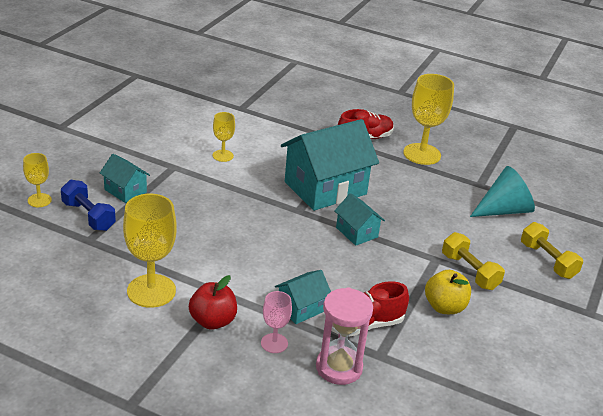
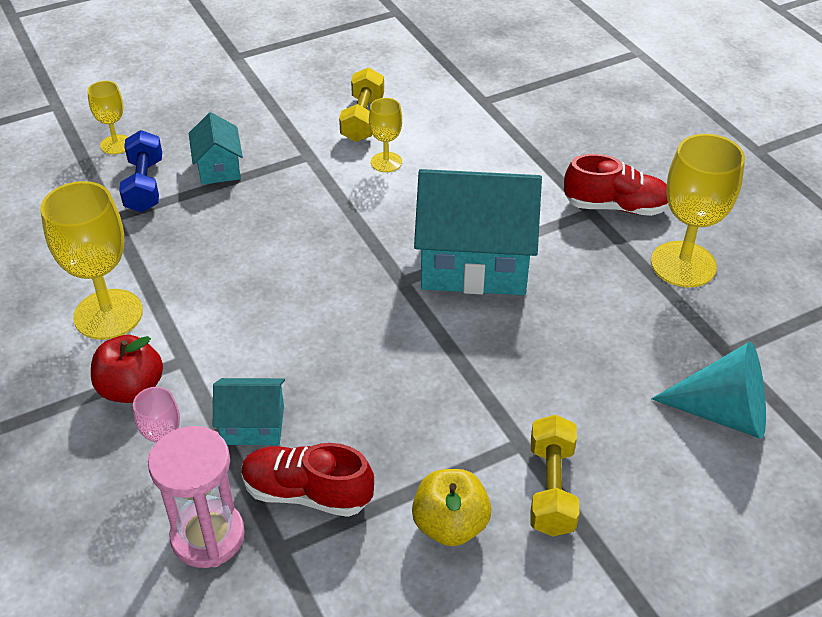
camera: 40 degrees right, 10 degrees up
turquoise house [334,193,385,246] -> none
yellow dumbbell [521,222,583,279] -> yellow dumbbell moved to [339,67,384,142]

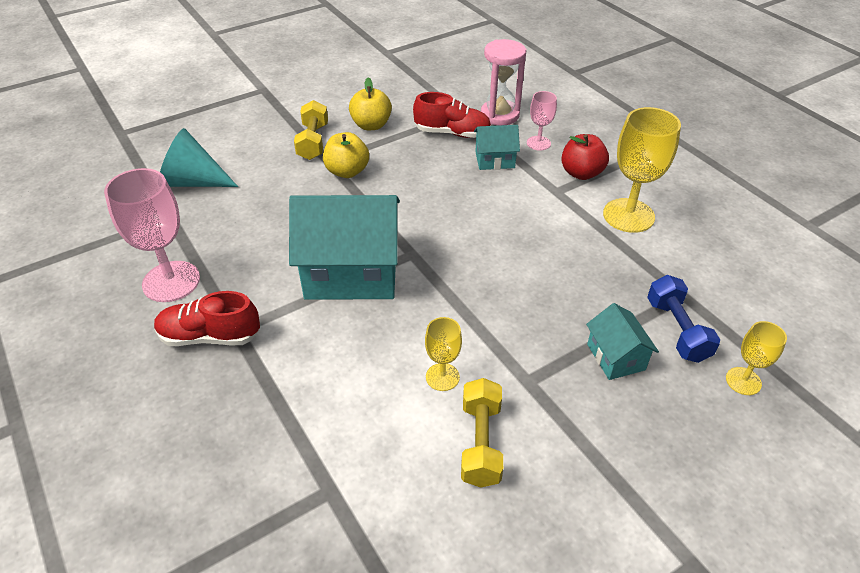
camera: 175 degrees right, 0 degrees up
yellow goblet [651,134,745,287] -> pink goblet [104,168,200,302]
none -> yellow apple [323,132,369,178]

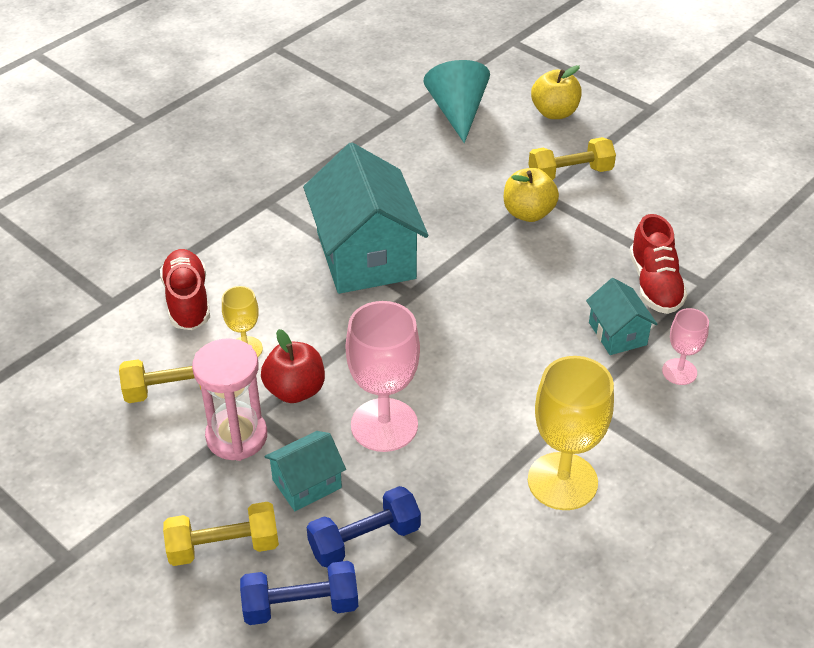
camera: 75 degrees right, 0 degrees up
pink goblet [104,168,200,302] -> pink goblet moved to [346,301,420,452]
red shoe [154,291,260,346] -> red shoe moved to [160,249,210,330]
yellow apple [349,78,392,130] -> yellow apple moved to [531,65,582,119]
pink hourglass [481,39,526,126] -> pink hourglass moved to [192,338,267,461]
red apple [561,134,609,180] -> red apple moved to [261,329,325,403]
yellow goblet [726,321,787,395] -> blue dumbbell [240,561,359,625]
none -> yellow dumbbell [163,502,279,566]

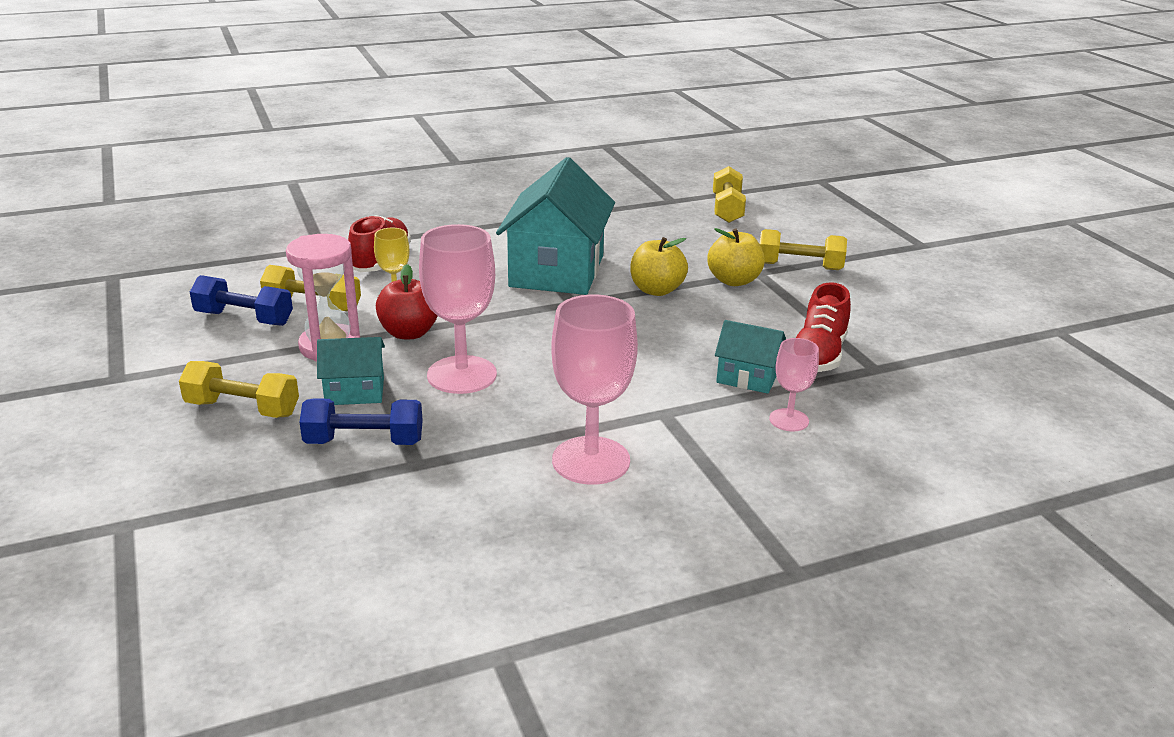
camera: 25 degrees right, 15 degrees down
blue dumbbell [240,561,359,625] -> blue dumbbell moved to [190,275,293,326]
turquoise cone [423,60,490,143] -> yellow dumbbell [713,166,746,223]
yellow goblet [528,356,614,510] -> pink goblet [551,295,638,485]
yellow apple [531,65,582,119] -> yellow apple moved to [630,237,688,296]
turquoise house [586,278,658,355] -> turquoise house turned 75 degrees counterclockwise [715,320,786,394]

